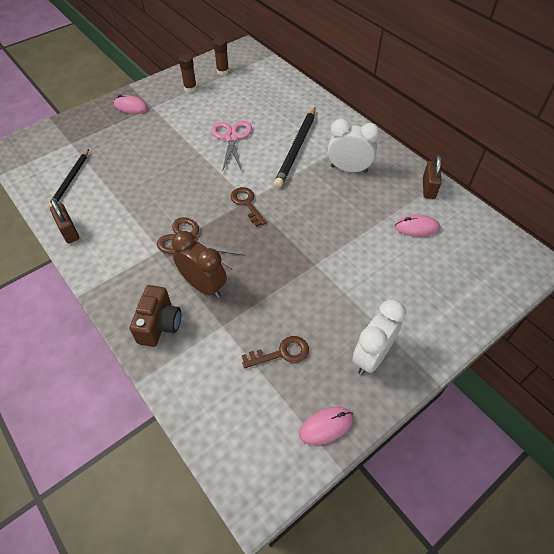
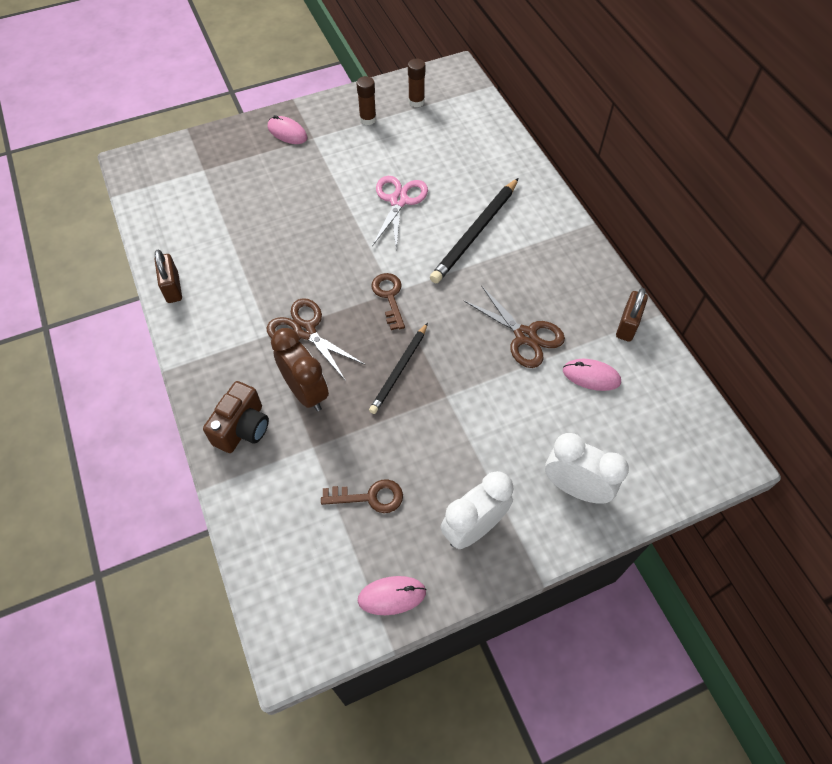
camera: 15 degrees right, 5 degrees up
black pencil [48,149,89,208] -> black pencil moved to [369,323,428,414]
white clock [328,119,380,173] -> white clock moved to [545,433,629,504]
none -> brown scissors [464,285,565,368]

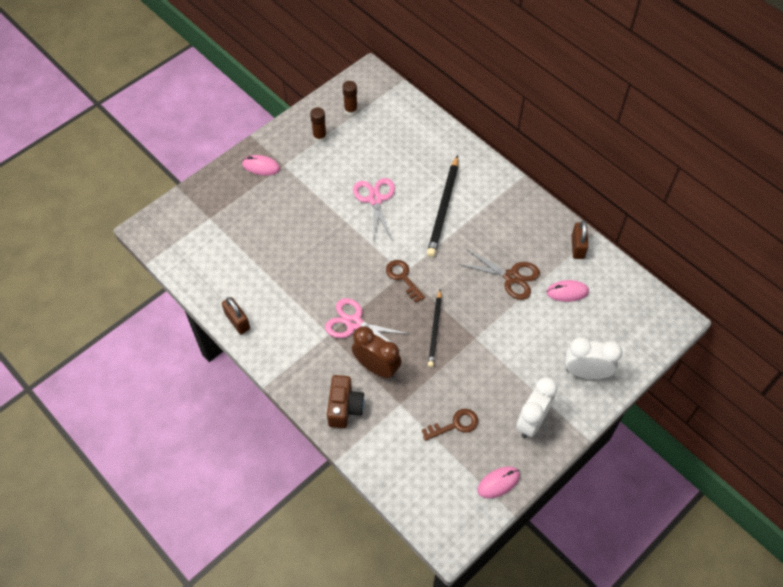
camera: 20 degrees left, 0 degrees up
brown scissors [267,298,366,381] -> pink scissors [325,298,409,350]

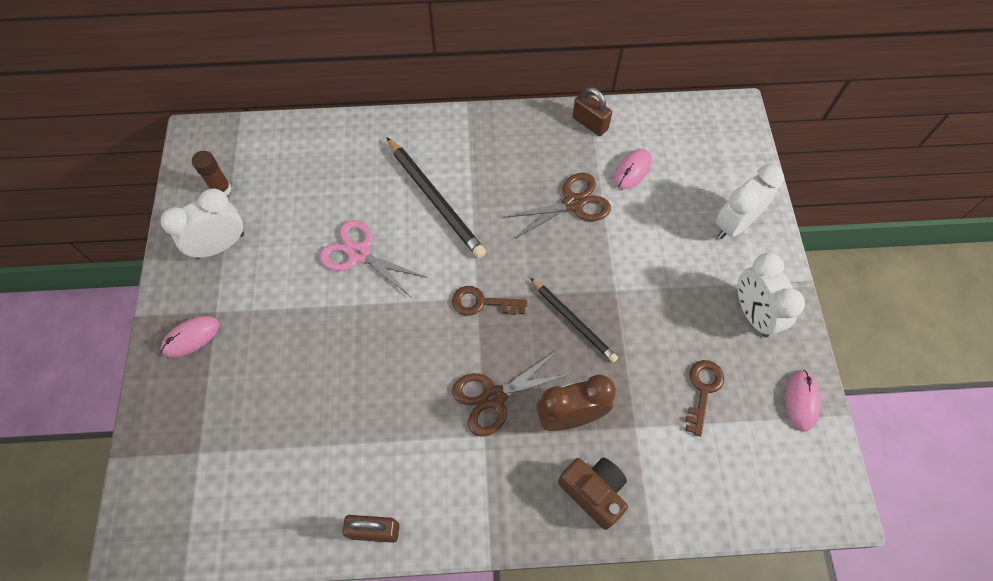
camera: 50 degrees left, 5 degrees up
brown glue stick [310,107,327,142] -> white clock [161,188,244,259]
pink scissors [325,298,409,350] -> brown scissors [452,350,571,437]

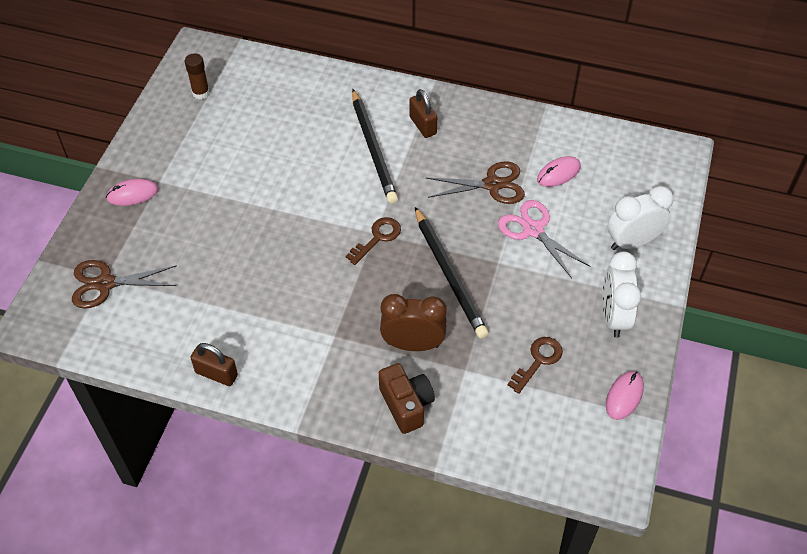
camera: 20 degrees right, 10 degrees down
white clock [161,188,244,259] -> none
pink scissors [319,220,427,297] -> pink scissors moved to [498,200,590,278]
brown key [452,286,527,316] -> brown key turned 105 degrees clockwise [346,217,401,265]
brown scissors [452,350,571,437] -> brown scissors moved to [72,260,177,309]
black pencil [530,278,618,363] -> black pencil [415,207,489,338], size x1.54
brown padlock [572,87,612,136] -> brown padlock moved to [409,89,437,138]

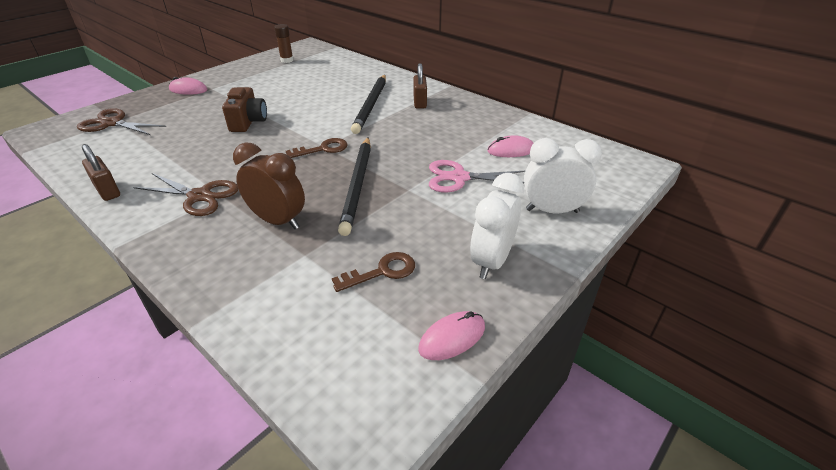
camera: 25 degrees right, 15 degrees down
brown camera [379,363,435,434] -> brown camera moved to [222,87,267,132]
brown scissors [426,161,525,204] -> brown scissors moved to [133,173,238,216]
pink scissors [498,200,590,278] -> pink scissors turned 75 degrees counterclockwise [429,160,525,192]

